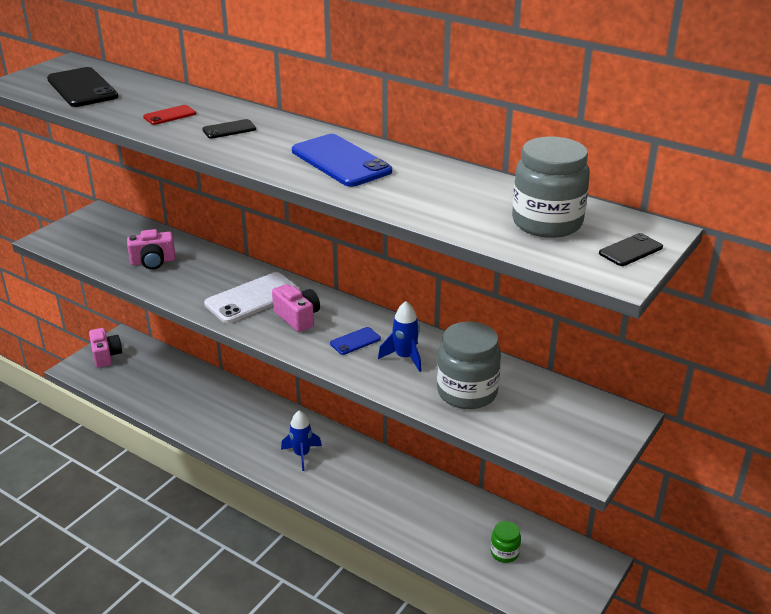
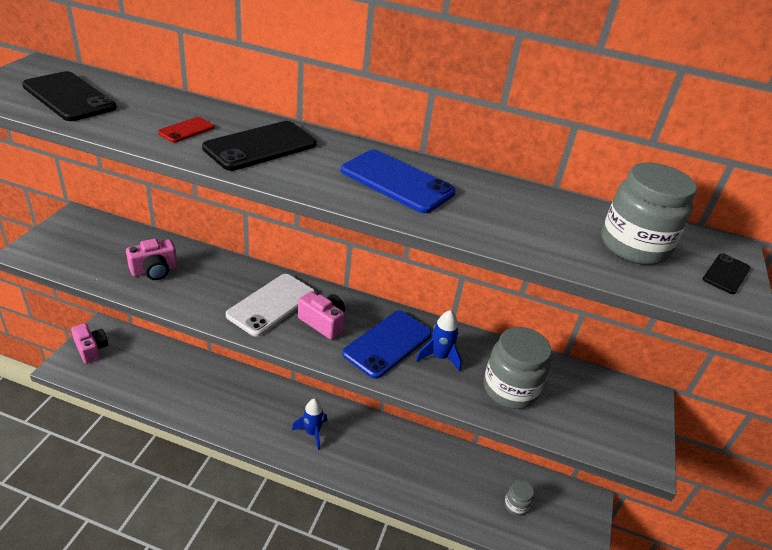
camera: 20 degrees left, 5 degrees up
black phone [202,119,256,139] -> black phone [202,121,317,171], size x2.00
blue phone [330,327,381,355] -> blue phone [342,310,432,379], size x2.00
green jar [491,521,521,563] -> grey jar [504,480,534,516]

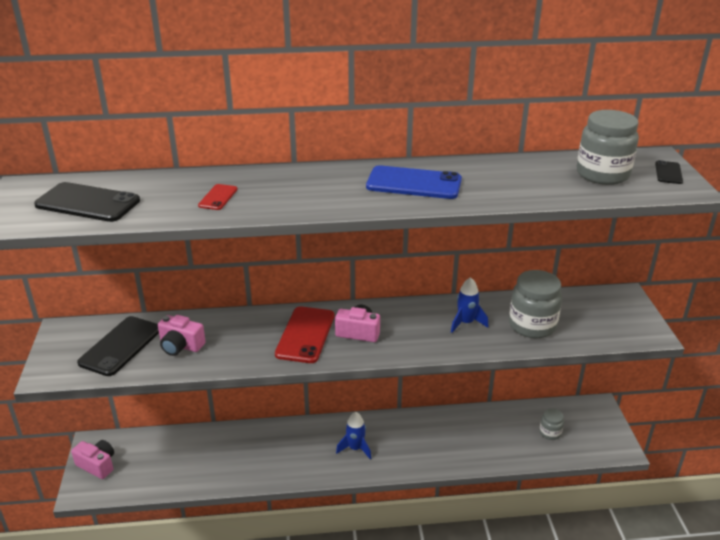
camera: 20 degrees left, 5 degrees down
pink camera [126,239,177,280] -> pink camera turned 75 degrees clockwise [158,315,206,356]
black phone [202,121,317,171] -> black phone moved to [77,316,159,376]
white phone [226,274,315,337] -> red phone [275,306,334,363]
blue phone [342,310,432,379] -> none

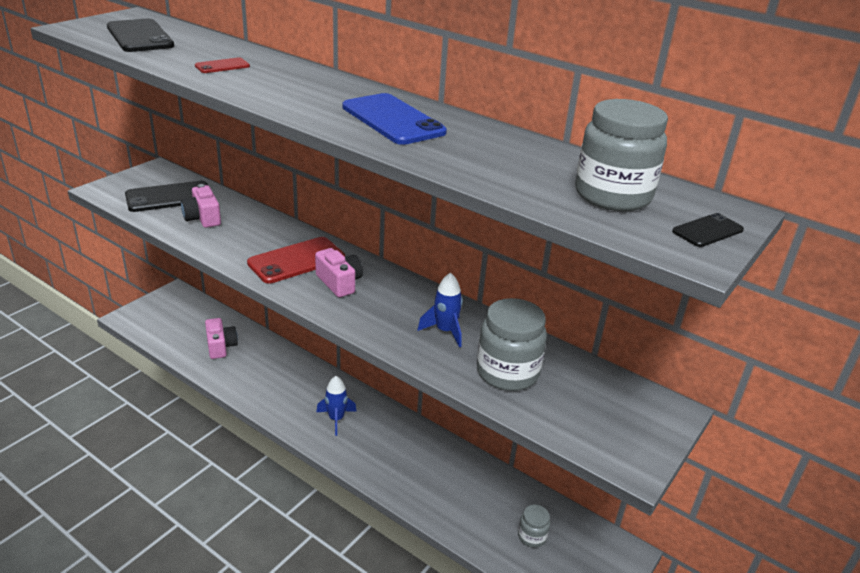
camera: 40 degrees right, 0 degrees up
pink camera [71,440,114,479] -> pink camera moved to [205,318,238,359]

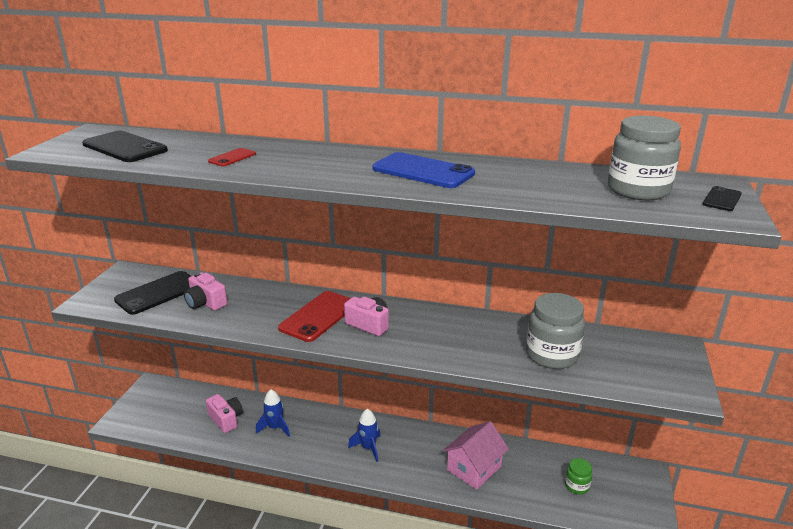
camera: 20 degrees left, 5 degrees down
blue rocket [417,273,463,347] -> blue rocket moved to [256,389,290,437]
grey jar [518,505,550,548] -> green jar [565,458,592,494]
none -> pink house [443,421,509,490]

